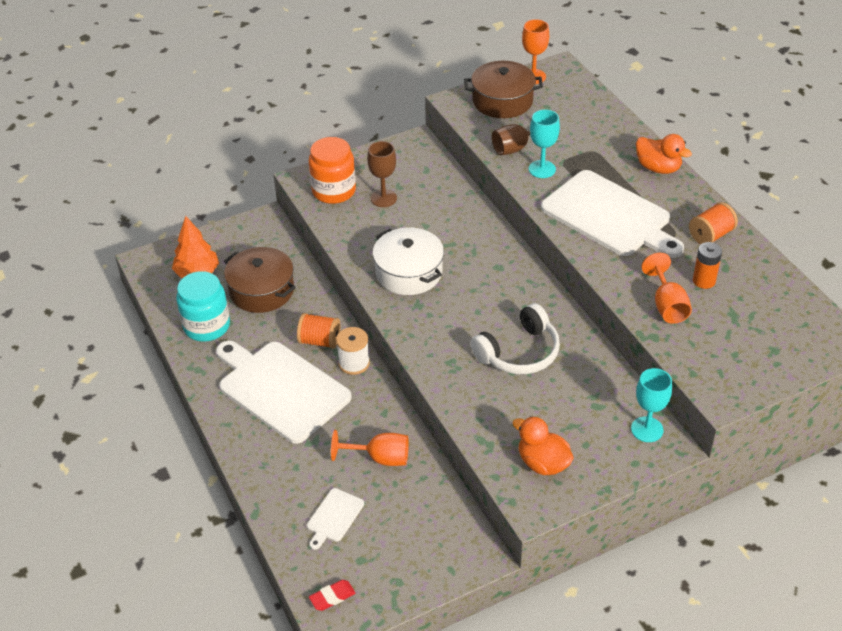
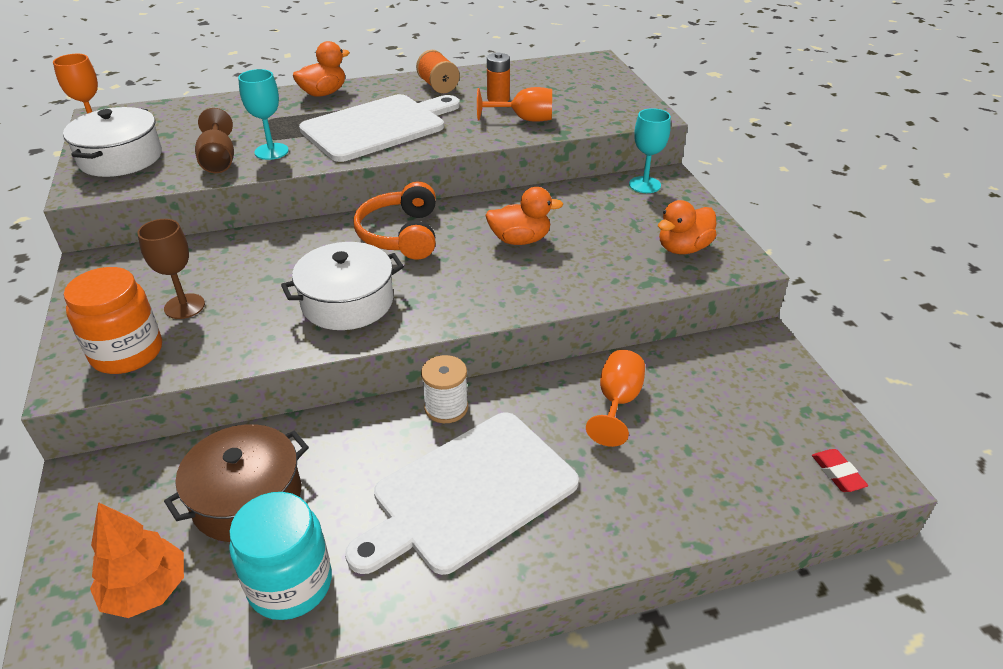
camera: 80 degrees left, 5 degrees down
orange spool [297,313,341,349] -> none
white cutting board [307,488,364,550] -> none
brown pot [464,61,543,118] -> white pot [63,107,162,177]
white headphones [470,303,560,374] -> orange duck [485,187,563,245]
none -> orange headphones [354,181,436,260]

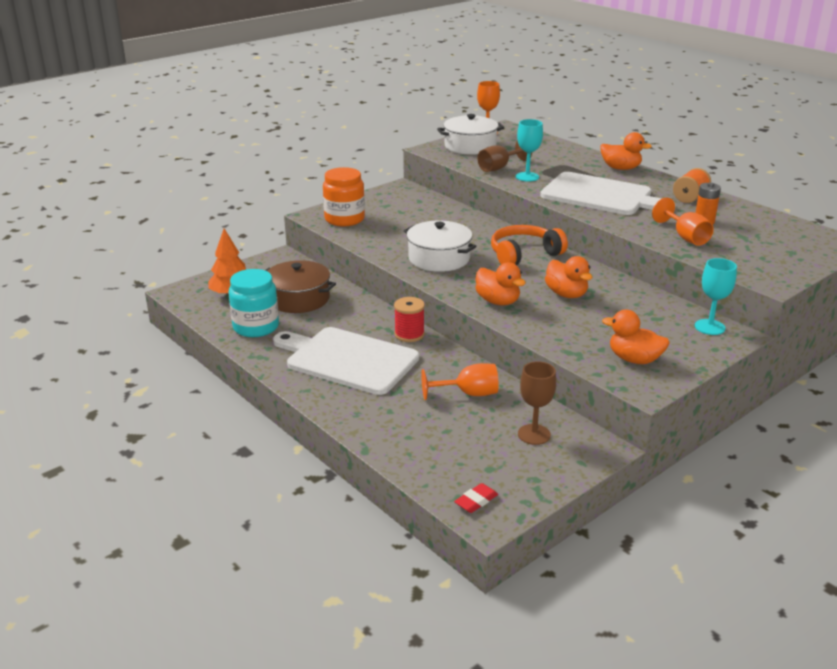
camera: 65 degrees right, 10 degrees down
brown goblet [137,219,205,319] -> brown goblet moved to [518,361,556,445]
white spool [421,355,468,423] -> red spool [394,297,425,342]
none -> orange duck [475,262,526,305]

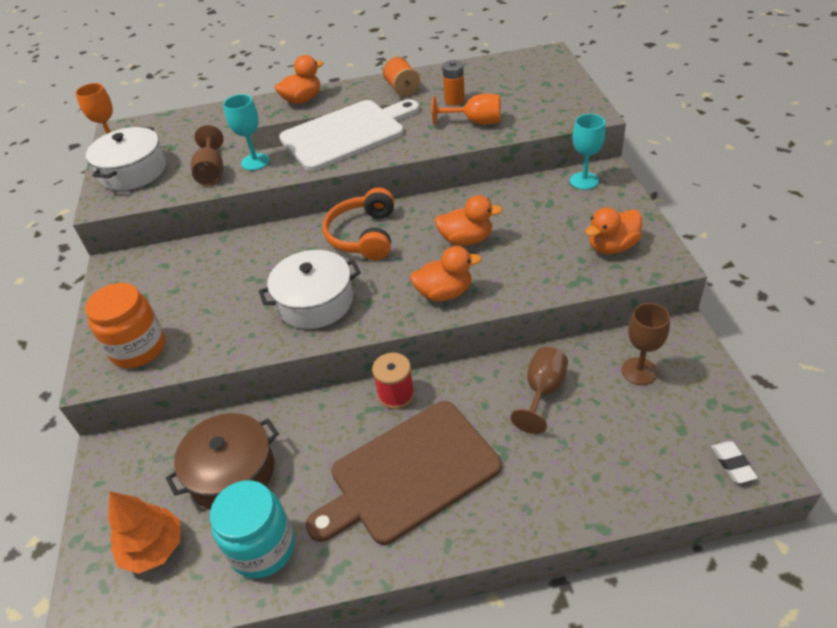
camera: 55 degrees left, 15 degrees up
white cutting board [273,327,419,395] -> brown cutting board [306,401,502,545]
orange goblet [421,363,499,400] -> brown goblet [511,347,568,434]
red eraser [454,483,498,513] -> white eraser [711,441,758,483]

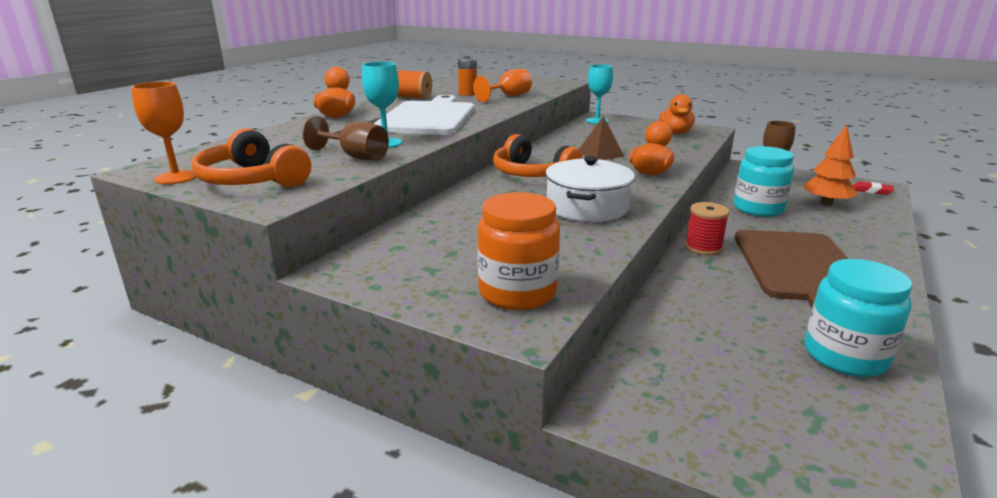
camera: 55 degrees left, 20 degrees down
white pot [86,126,166,191] -> orange headphones [192,128,311,187]
orange tree [108,492,181,574] -> orange tree moved to [803,125,858,206]
brown pot [166,413,279,509] -> none
orange duck [434,195,503,246] -> brown pyramid [579,116,624,160]
brown goblet [511,347,568,434] -> turquoise jar [734,146,794,217]
white eraser [711,441,758,483] -> red eraser [853,181,894,195]

